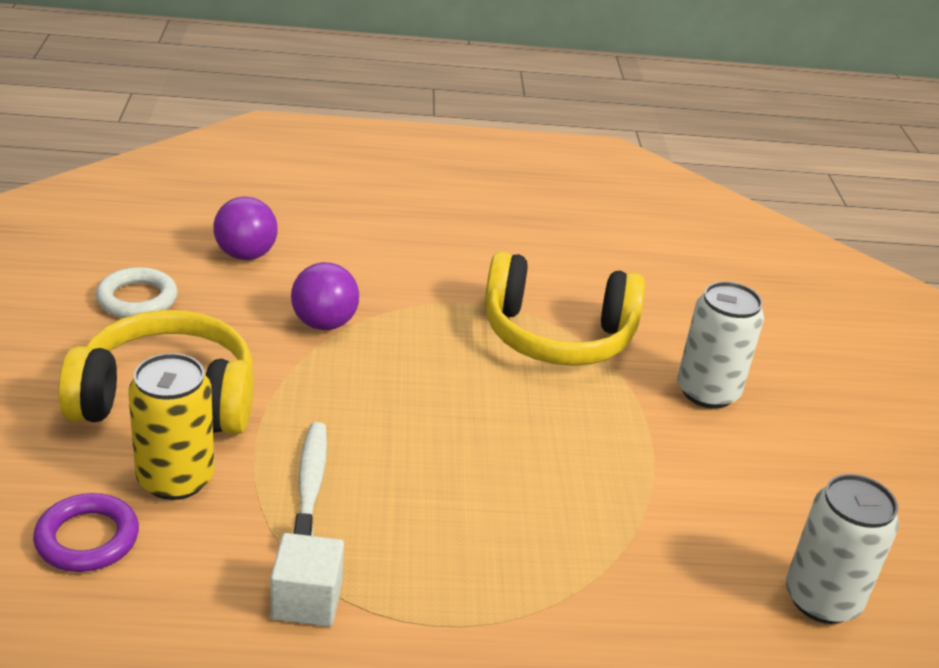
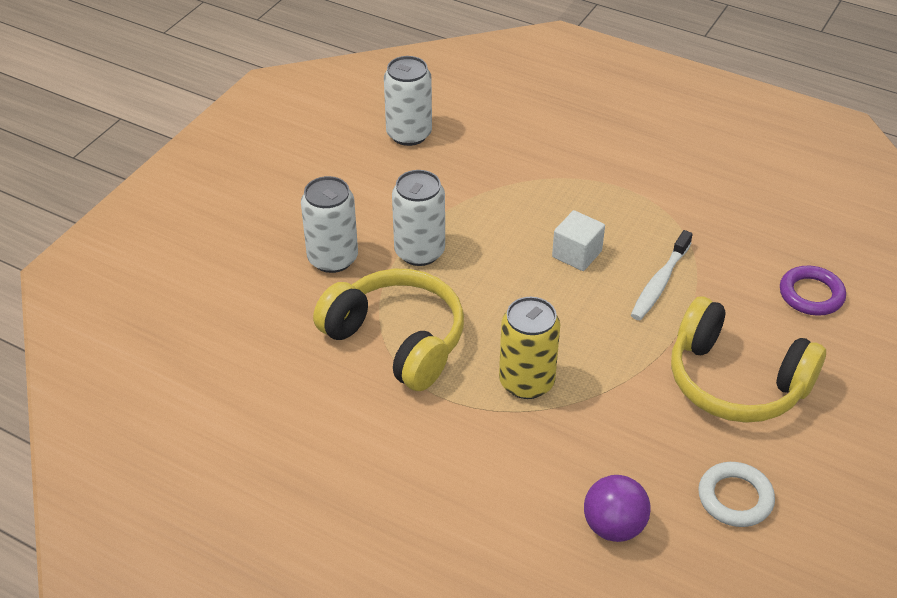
camera: 145 degrees left, 10 degrees up
yellow can [128,353,214,500] -> yellow can moved to [499,297,560,399]
white cube [270,533,344,627] -> white cube moved to [552,210,605,271]
purple ball [291,262,359,330] -> none
none -> white can [392,170,445,266]

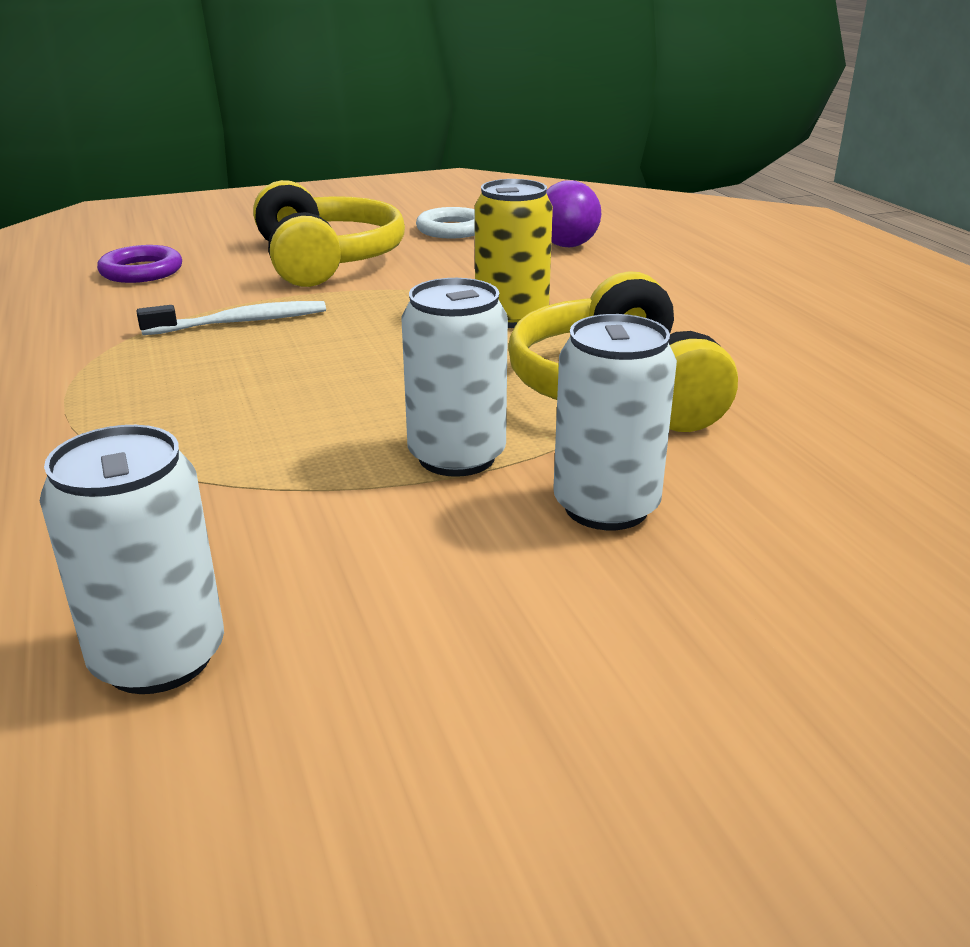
camera: 140 degrees left, 15 degrees down
white cube [552,210,605,271] -> none

